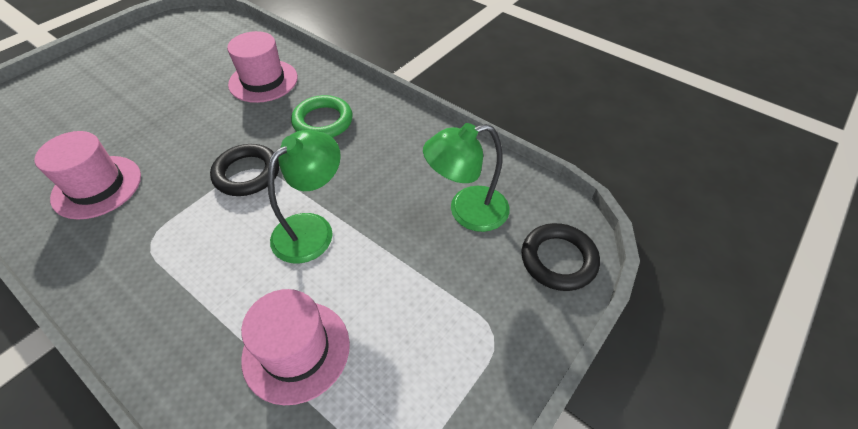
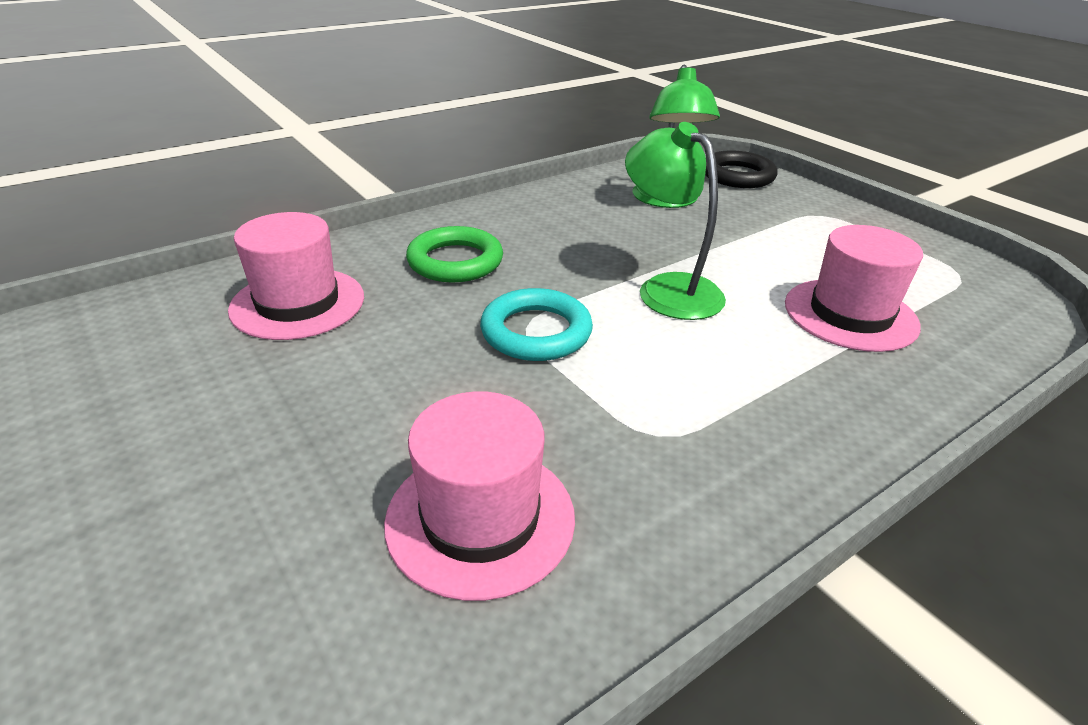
camera: 75 degrees left, 15 degrees down
black ring [210,144,279,196] -> turquoise ring [480,288,593,361]

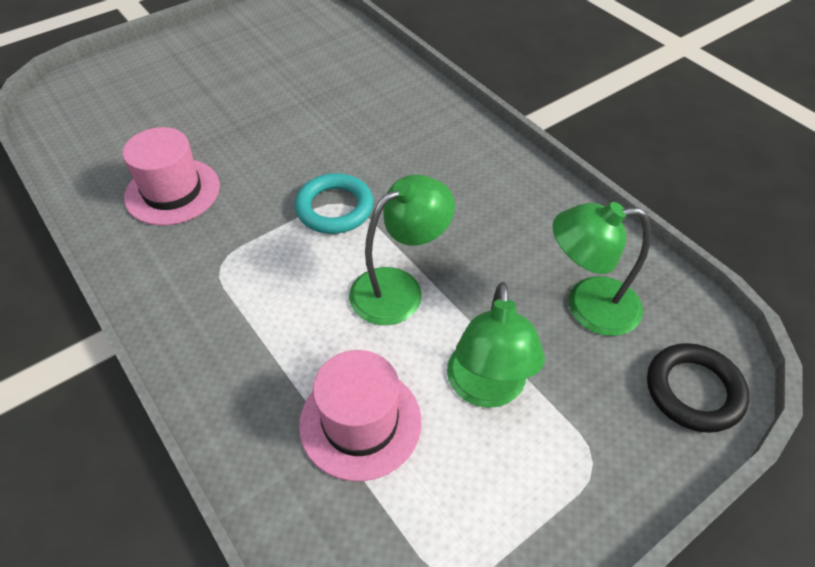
camera: 90 degrees right, 15 degrees up
pink hat [228,212,364,340] -> none
green ring [406,226,503,283] -> none
none -> green lamp [447,282,545,408]

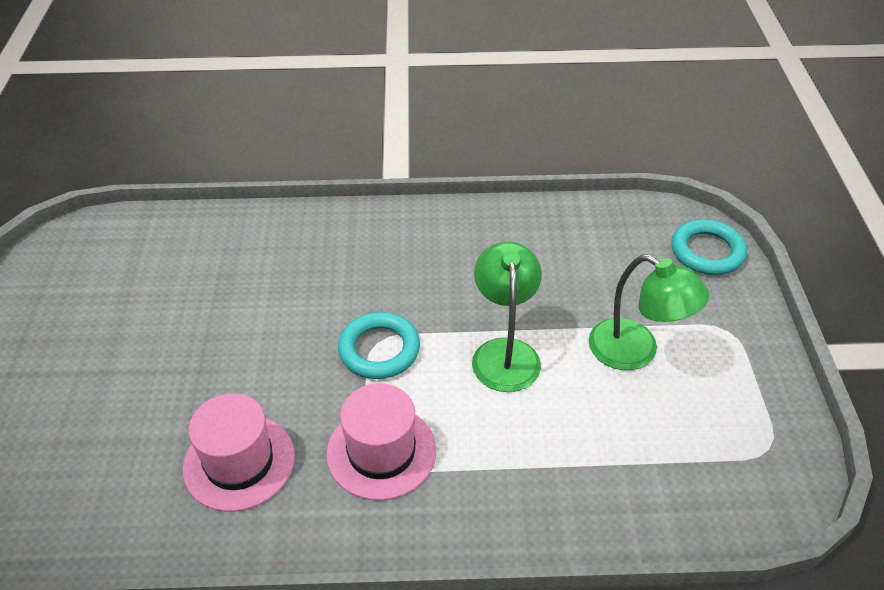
camera: 55 degrees left, 5 degrees down
pink hat [299,350,421,481] -> pink hat moved to [326,383,436,500]
green lamp [553,202,651,336] -> none
black ring [647,343,749,433] -> turquoise ring [671,219,747,275]

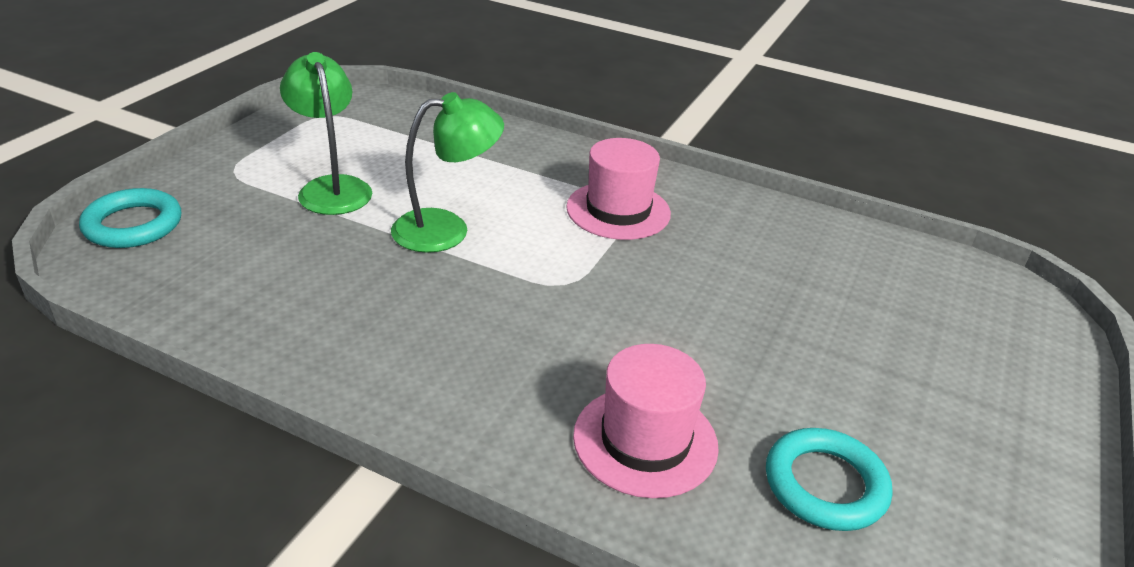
camera: 155 degrees left, 10 degrees down
pink hat [183,393,295,512] -> pink hat moved to [573,344,719,498]
turquoise ring [338,312,420,379] -> turquoise ring moved to [766,428,892,531]
green lamp [472,241,542,392] -> green lamp turned 135 degrees counterclockwise [391,92,504,253]

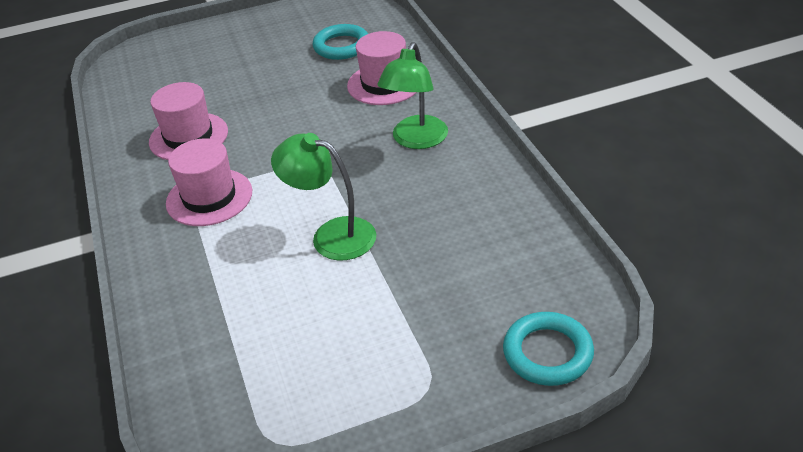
camera: 130 degrees left, 5 degrees up
green lamp [280,52,372,215] -> green lamp moved to [377,42,448,149]
none -> pink hat [149,82,228,160]

